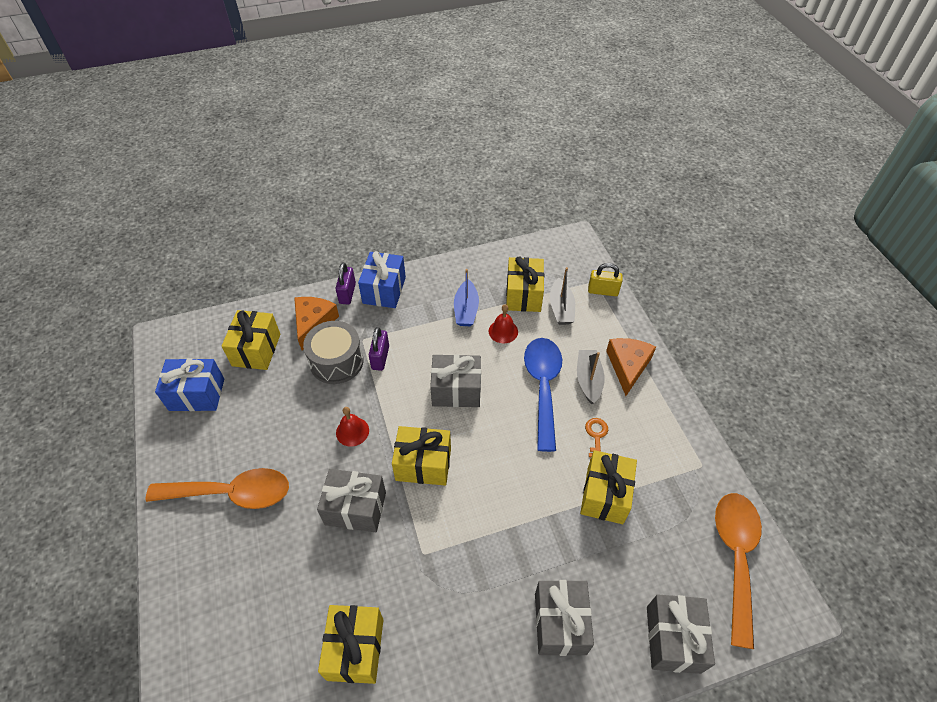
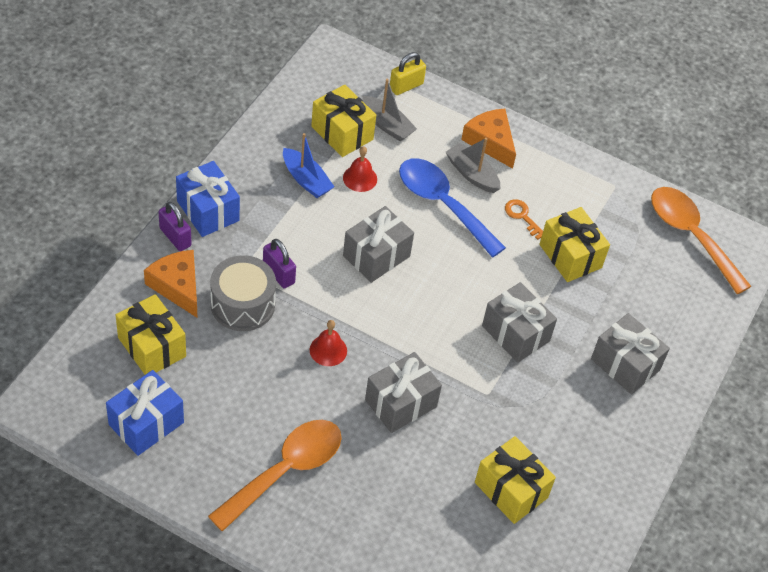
camera: 50 degrees left, 0 degrees up
yellow gift [392,426,451,486] -> none
grey gift [647,594,715,674] -> grey gift moved to [482,282,557,363]

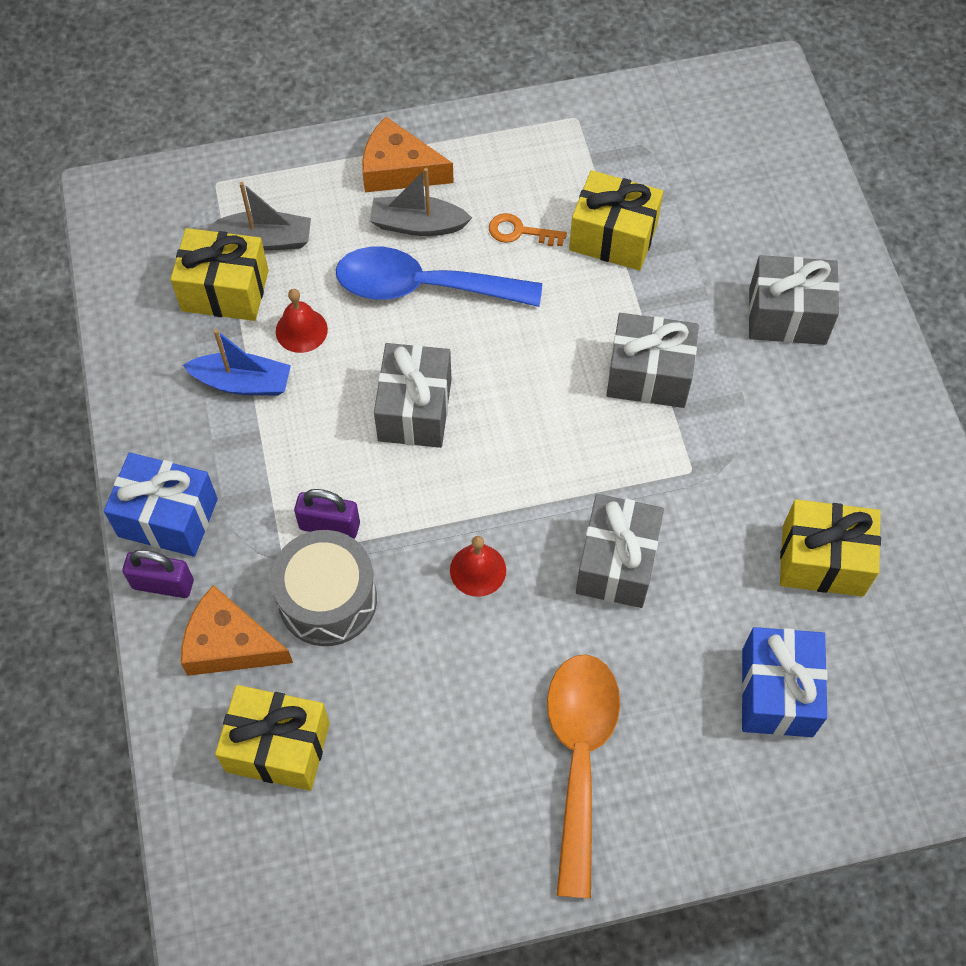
camera: 35 degrees left, 10 degrees up
blue gift [106,370,184,456] -> blue gift moved to [741,627,828,737]
yellow padlock [390,52,426,95] -> none
orange spoon [651,187,752,294] -> none

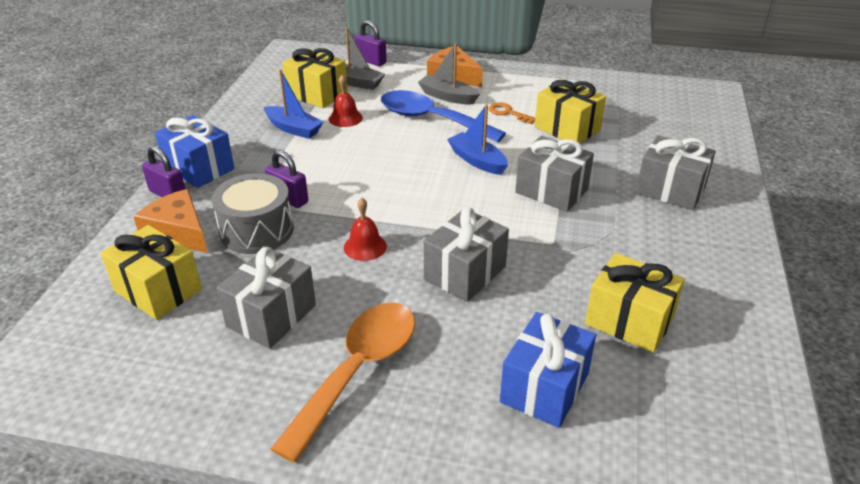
camera: 25 degrees right, 25 degrees down
grey gift [374,343,452,448] -> grey gift moved to [217,247,316,349]
none -> purple padlock [355,20,387,66]
none -> blue boat [447,104,508,175]

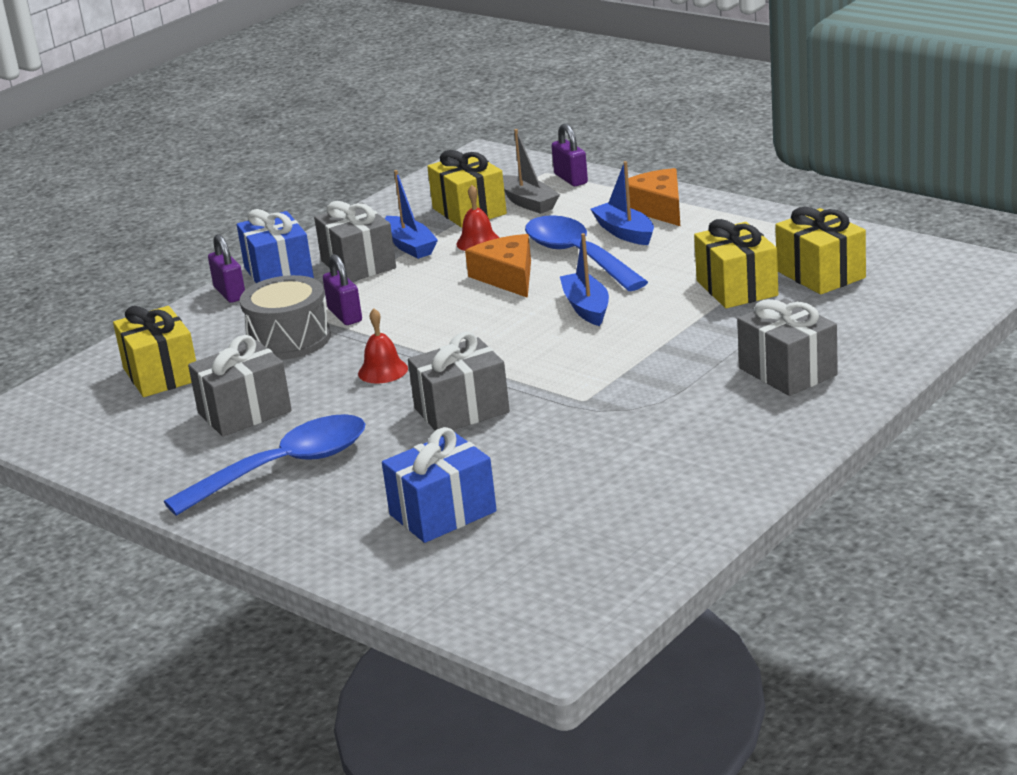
camera: 30 degrees right, 10 degrees down
orange cheese [133,189,208,253] -> orange cheese moved to [465,234,531,298]
orange spoon [271,303,415,463] -> blue spoon [164,414,365,516]
grey boat [418,43,480,104] -> blue boat [590,161,654,245]
orange key [489,102,535,124] -> none
grey gift [515,136,594,212] -> grey gift moved to [314,201,396,282]
yellow gift [585,253,685,353] -> yellow gift moved to [775,207,866,295]

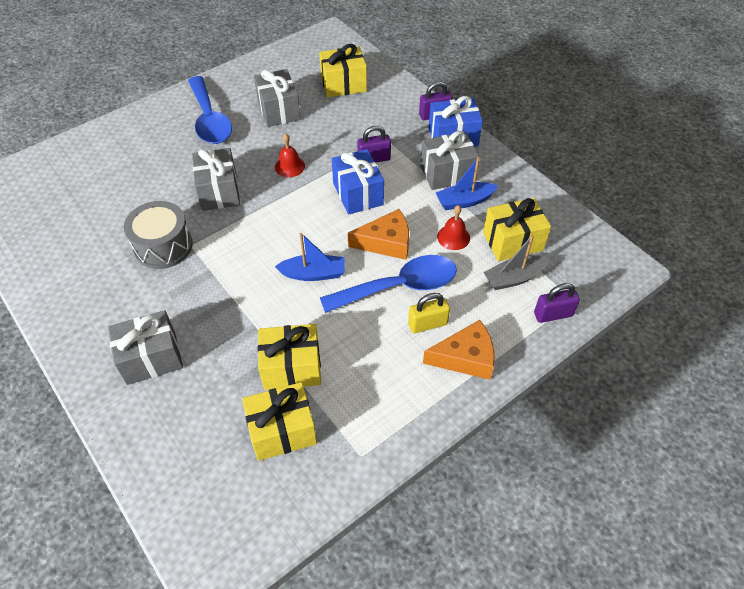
camera: 100 degrees right, 25 degrees up
grey drum [240,275,331,360] -> grey drum moved to [124,201,193,269]
blue gift [382,427,497,543] -> blue gift moved to [332,149,384,215]
blue boat [590,161,654,245] -> yellow padlock [408,293,450,333]

